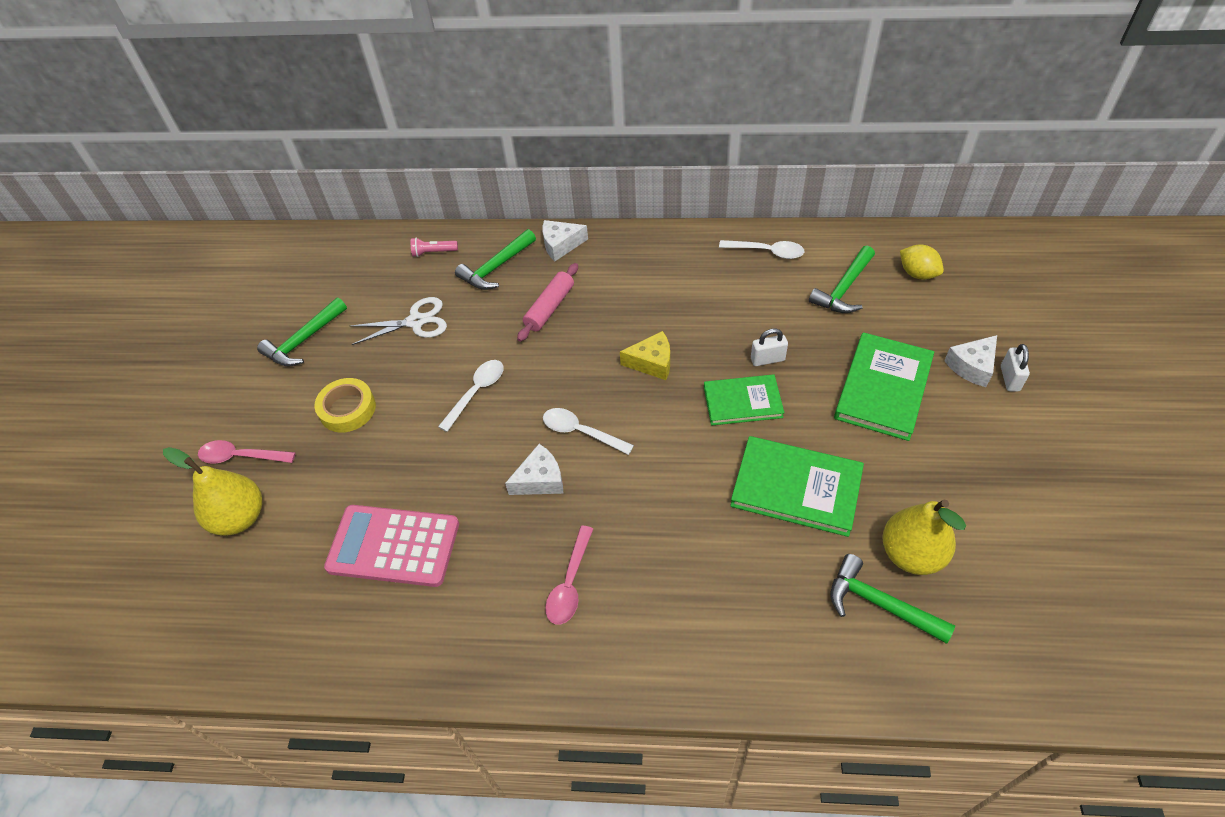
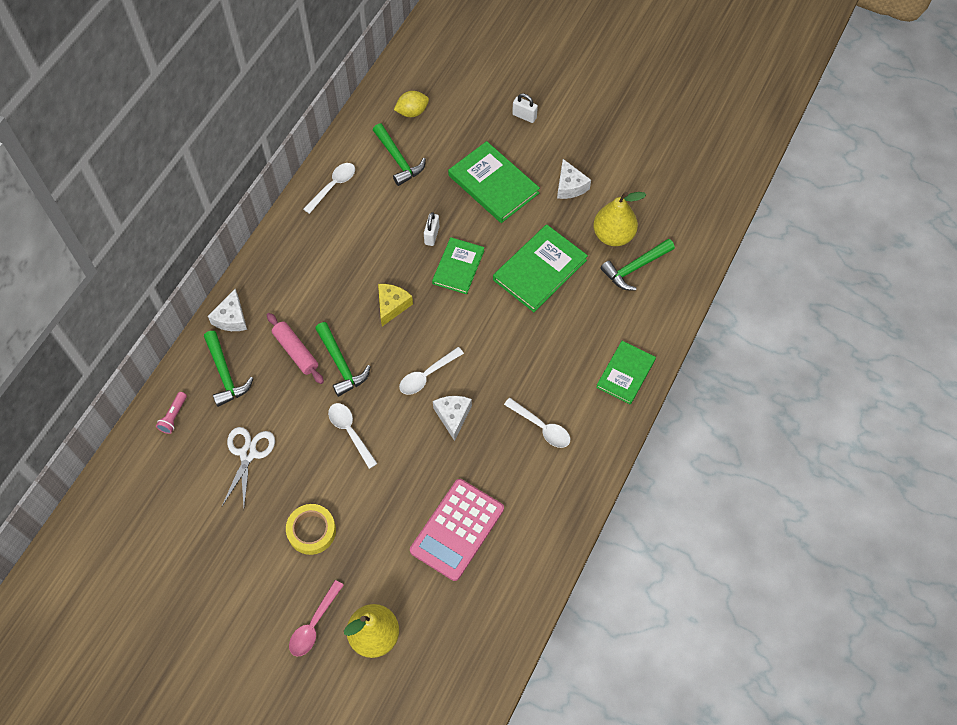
camera: 70 degrees left, 10 degrees up
green hammer [257,298,347,367] -> green hammer moved to [315,322,371,397]
pink spoon [545,526,593,625] -> white spoon [504,398,570,448]
white cheese [944,335,997,387] -> white cheese moved to [557,159,591,199]
none -> green book [596,341,656,404]

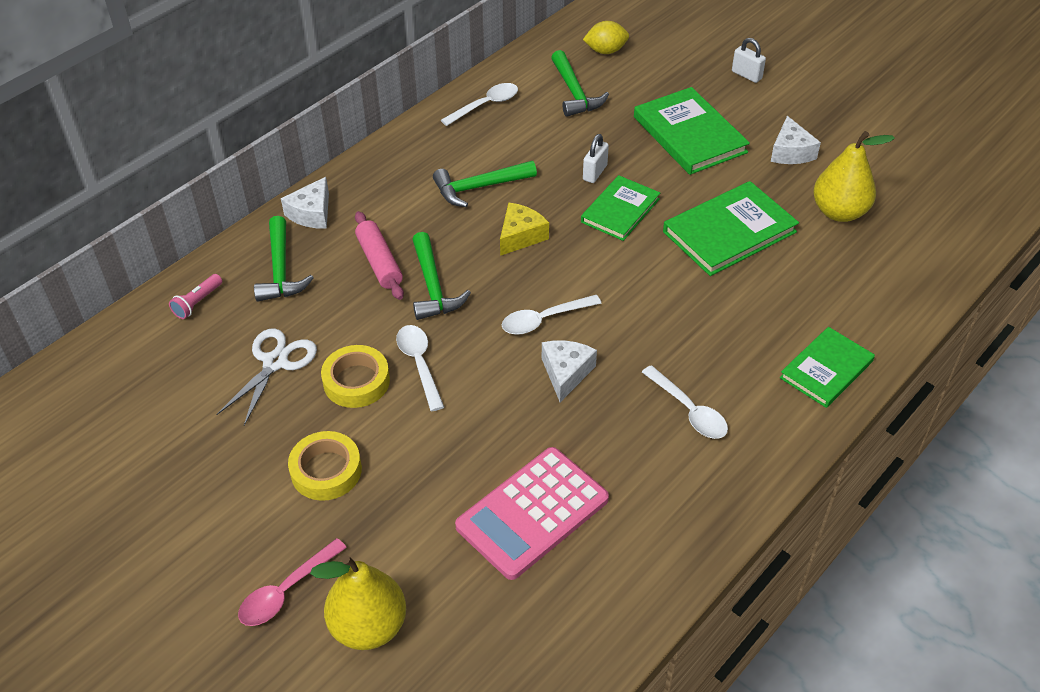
camera: 15 degrees right, 15 degrees down
green hammer [601,239,675,291] -> green hammer moved to [433,161,537,207]
none -> yellow tape [321,345,390,408]

